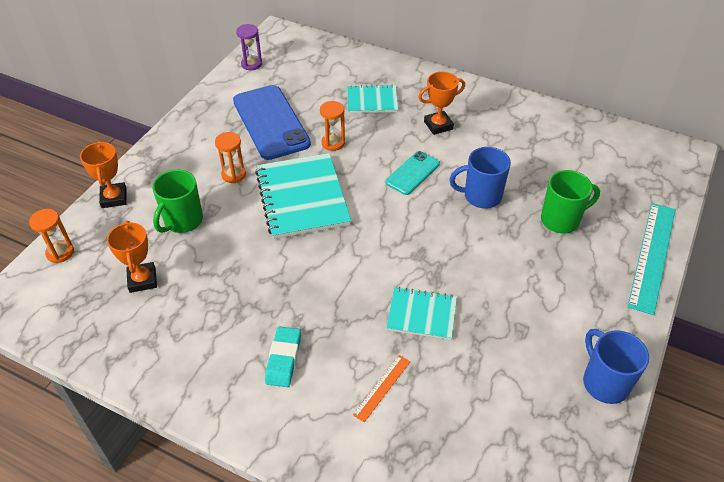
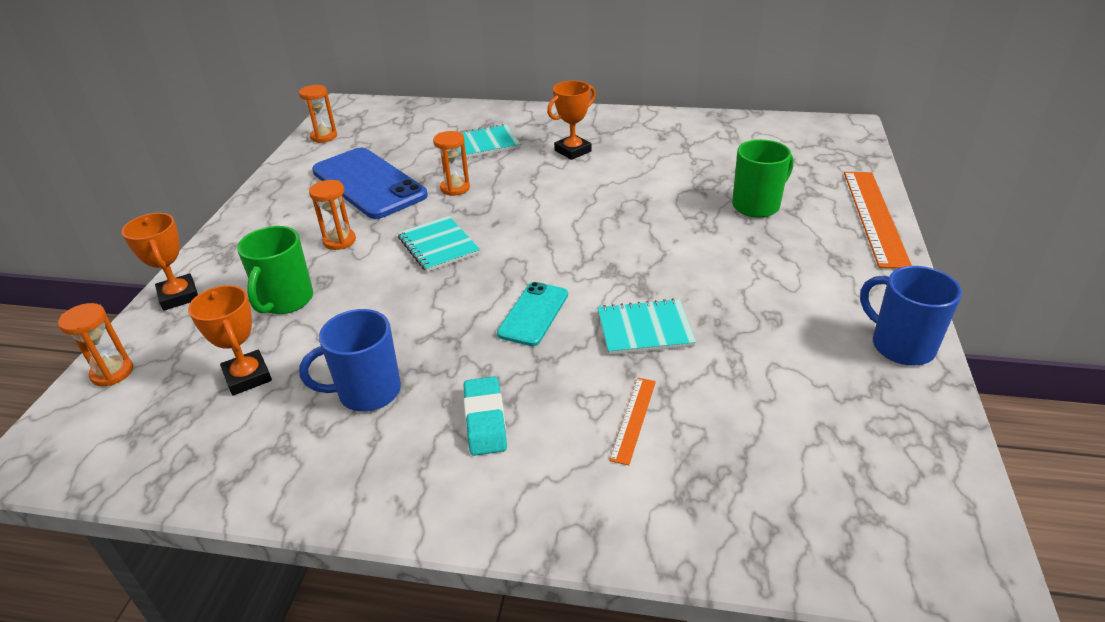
camera: 15 degrees left, 10 degrees down
purple hourglass [236,24,262,70] -> orange hourglass [299,85,337,143]
turquoise notebook [255,153,351,239] -> turquoise notebook [398,216,480,272], size x0.57
turquoise phone [386,151,440,195] -> turquoise phone moved to [497,282,568,346]
blue mug [450,147,511,209] -> blue mug moved to [299,309,401,412]
turquoise ruler [628,203,675,315] -> orange ruler [844,172,912,269]

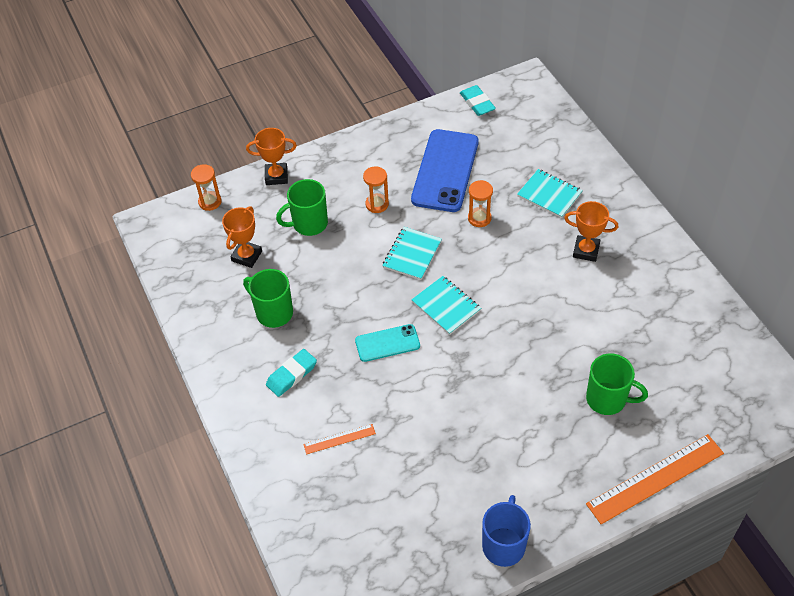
camera: 55 degrees right, 15 degrees up
orange trophy [122,213,198,311] -> orange trophy turned 60 degrees clockwise [246,128,297,185]
orange hourglass [299,85,337,143] -> turquoise eraser [460,85,496,116]
blue mug [299,309,401,412] -> green mug [243,269,293,328]
turquoise notebook [598,298,696,355] -> turquoise notebook moved to [411,276,481,335]

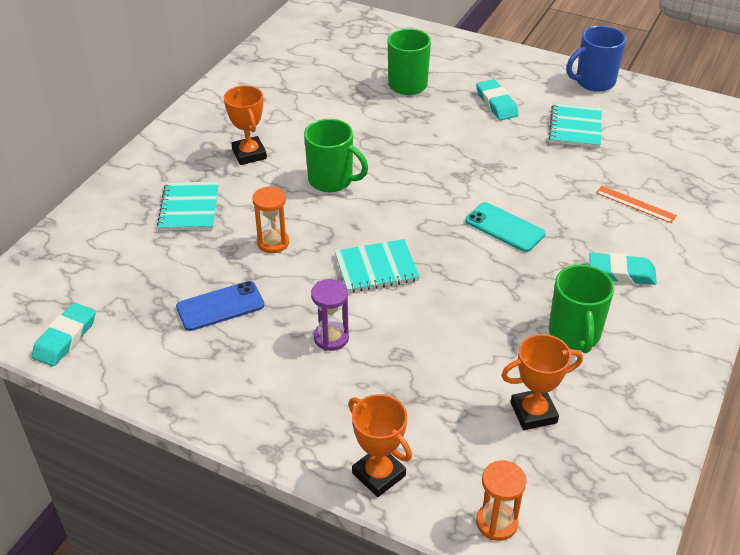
camera: 130 degrees left, 10 degrees down
green mug [276,179,328,236] -> green mug moved to [304,119,368,192]
orange hourglass [363,167,389,213] -> purple hourglass [311,279,349,351]
blue phone [411,129,479,212] -> blue phone [176,281,264,331], size x0.54
turquoise notebook [411,276,481,335] -> turquoise notebook moved to [549,103,602,148]
orange ruler [586,434,724,524] -> none
none -> turquoise eraser [476,79,519,120]

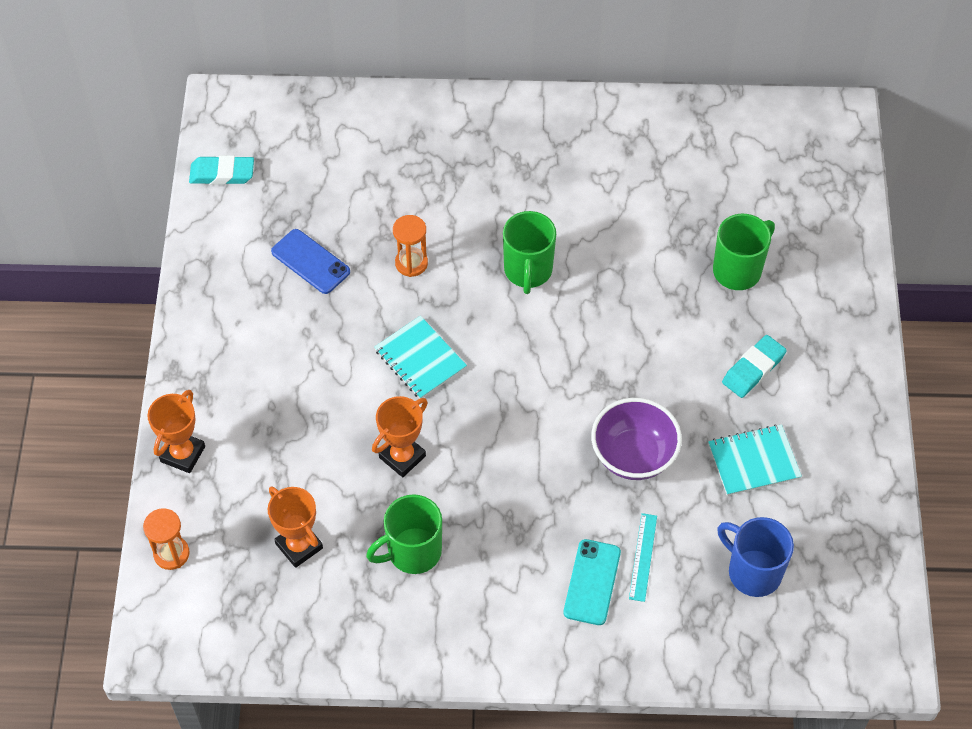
camera: 65 degrees right, 15 degrees up
turquoise notebook [157,182,219,230] -> none
orange trophy [224,85,267,165] -> orange trophy moved to [372,396,428,477]
purple hourglass [311,279,349,351] -> none
turquoise phone [465,202,545,252] -> turquoise phone moved to [564,539,621,625]
blue mug [566,26,626,92] -> blue mug moved to [717,517,794,597]
turquoise eraser [589,253,657,285] -> none
orange ruler [596,186,677,223] -> turquoise ruler [629,513,657,602]
none -> purple bowl [591,398,682,480]

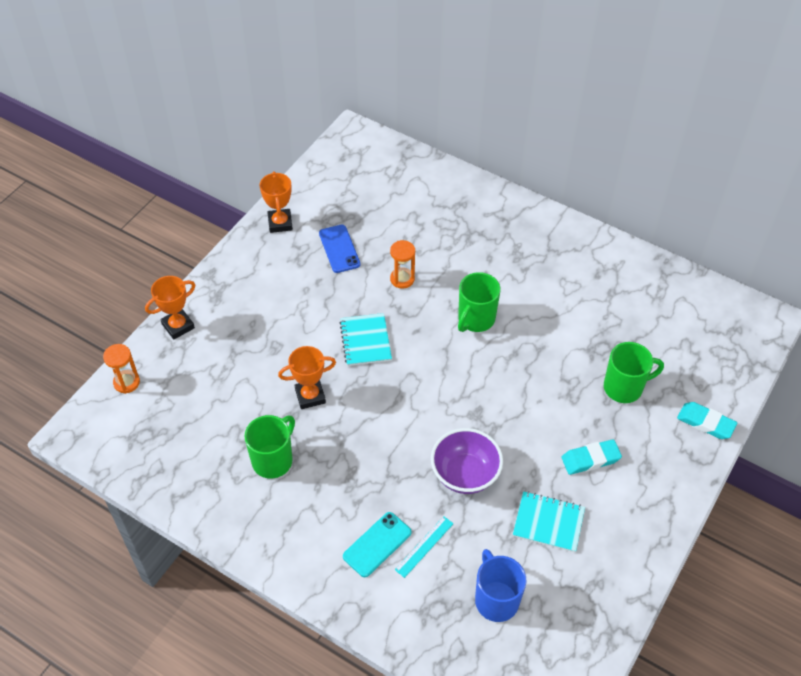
camera: 30 degrees right, 5 degrees down
turquoise eraser [189,155,254,185] -> turquoise eraser moved to [677,402,737,439]
orange trophy [268,487,323,568] -> orange trophy moved to [260,171,293,233]
green mug [366,494,442,574] -> green mug turned 120 degrees clockwise [244,415,295,479]

